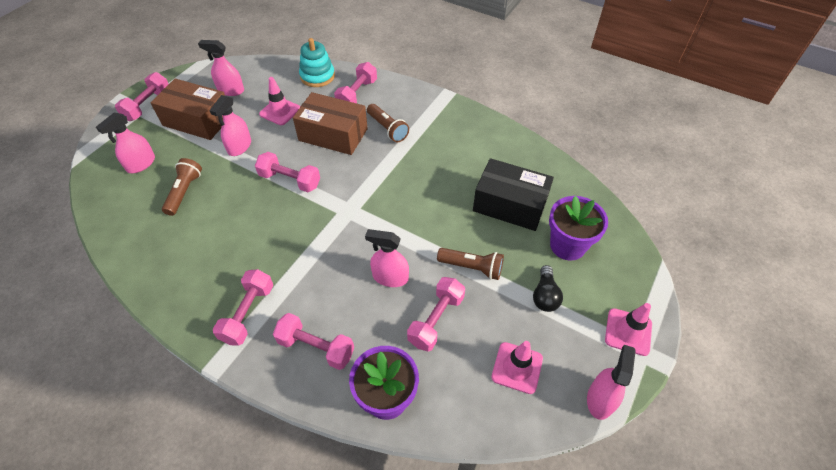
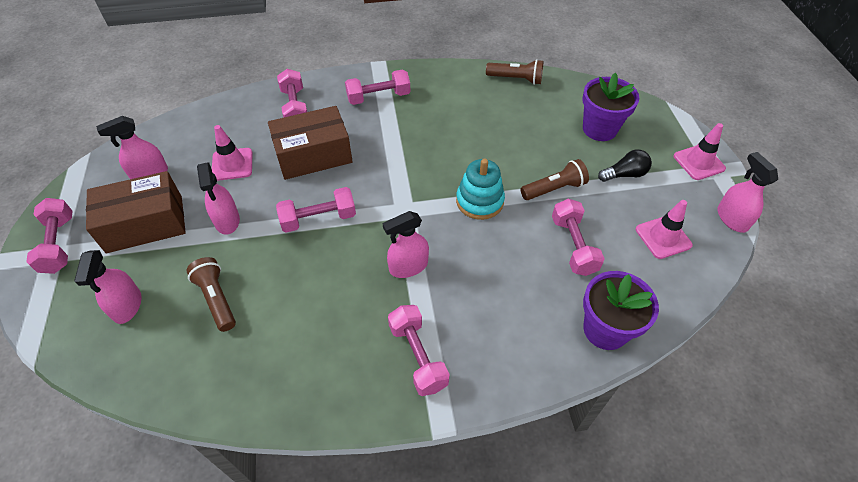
camera: 40 degrees left, 0 degrees up
pink dumbbell [273,313,354,370] -> pink dumbbell moved to [345,70,411,105]
turquoise stacking toy [299,38,335,87] -> turquoise stacking toy moved to [456,159,505,220]
pink spray bottle [365,229,409,287] -> pink spray bottle moved to [382,211,429,278]
brown flashlight [367,104,409,142] -> brown flashlight moved to [486,59,543,85]
black box [473,158,554,231] -> none
black light bulb [533,265,563,312] -> black light bulb turned 75 degrees counterclockwise [598,150,652,182]

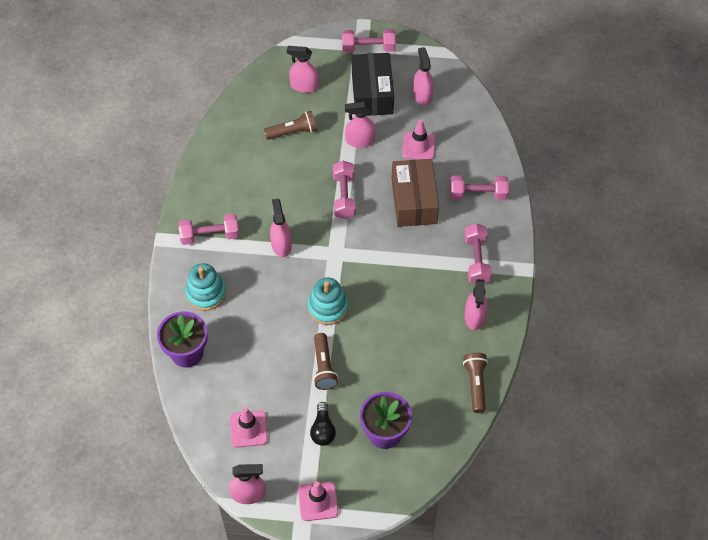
camera: 105 degrees right, 5 degrees up
brown box [86,171,186,253] -> black box [352,53,394,116]
brown flashlight [486,59,543,85] -> brown flashlight turned 150 degrees clockwise [463,353,488,413]
pink dumbbell [552,199,605,276] -> none
none -> turquoise stacking toy [185,263,226,311]
none -> pink spray bottle [465,279,487,330]

